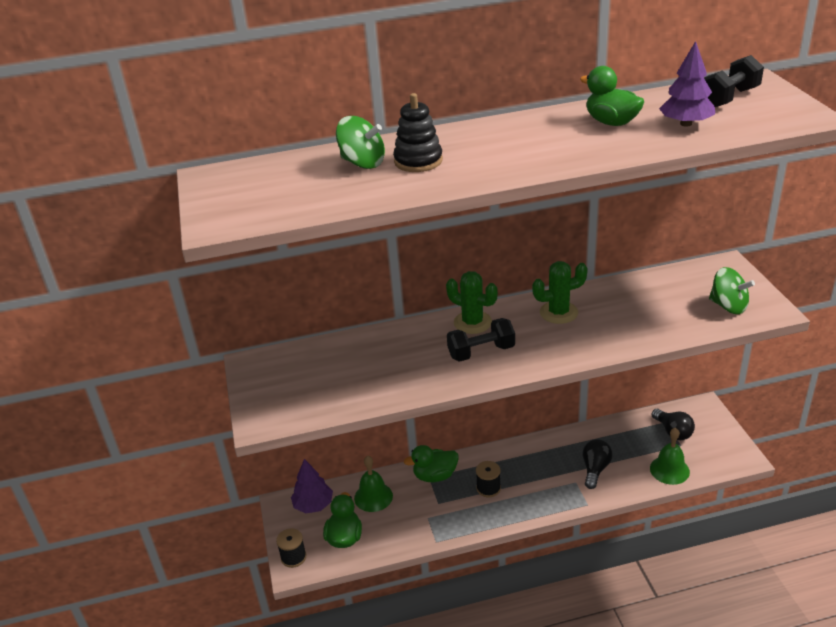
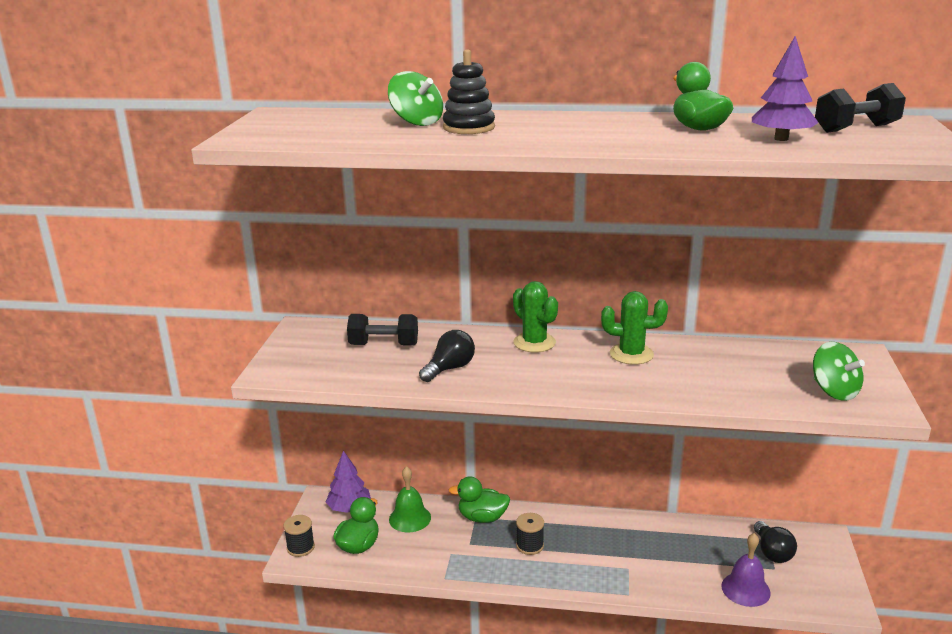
camera: 20 degrees right, 10 degrees down
black dumbbell [447,318,515,362] -> black dumbbell moved to [347,314,418,346]
black light bulb [582,439,613,489] -> black light bulb moved to [419,330,475,382]
green bell [650,428,690,485] -> purple bell [721,533,771,607]

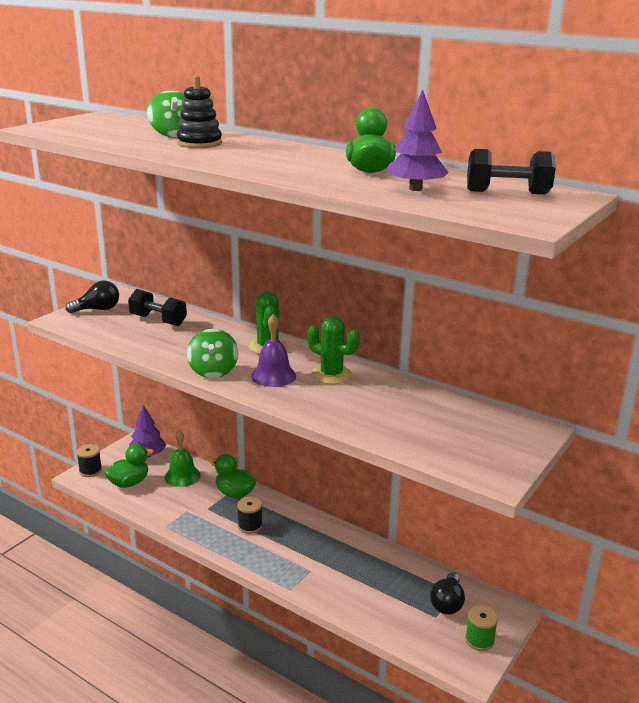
camera: 25 degrees right, 0 degrees up
black light bulb [419,330,475,382] -> black light bulb moved to [65,280,119,313]
purple bell [721,533,771,607] -> purple bell moved to [251,314,296,387]
green spinning top [813,342,865,401] -> green spinning top moved to [187,329,238,378]
none -> green spool [465,605,498,651]

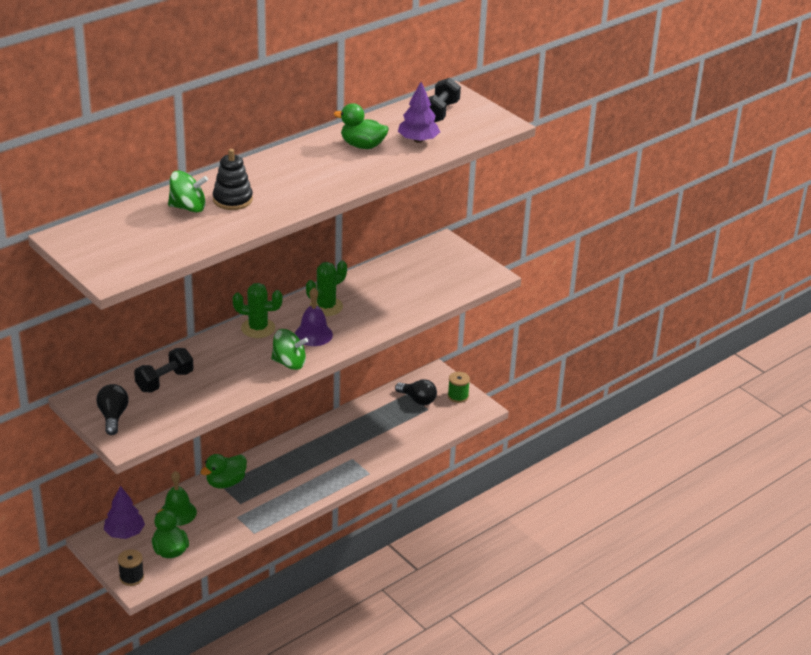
camera: 75 degrees left, 10 degrees up
black spool [237,497,262,534] -> none

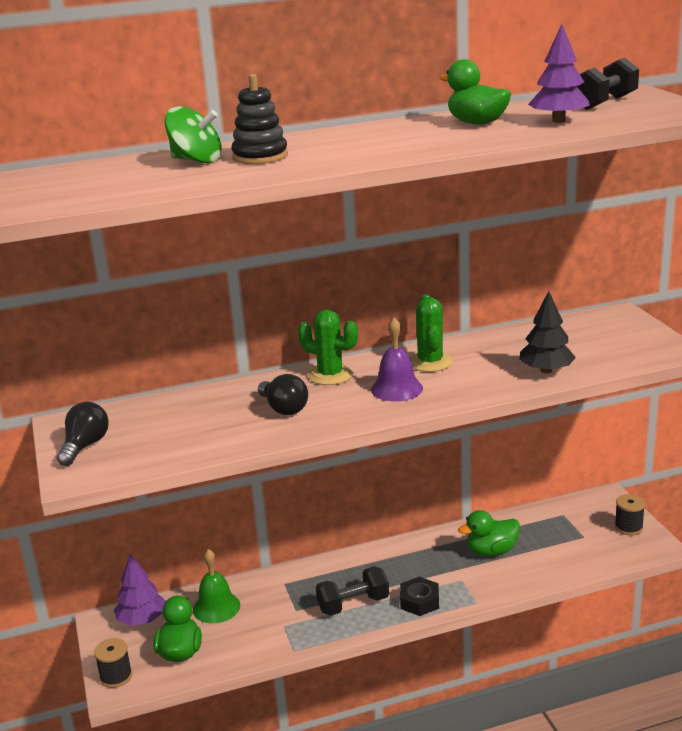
camera: 25 degrees right, 10 degrees down
black dumbbell [134,348,194,392] -> black dumbbell moved to [316,566,389,616]
green duck [200,454,247,488] -> green duck moved to [458,510,520,556]
green spinning top [271,329,308,370] -> none
green cactus [306,260,347,316] -> green cactus turned 75 degrees counterclockwise [410,294,453,372]
black light bulb [395,379,437,405] -> black light bulb moved to [258,374,308,415]
green spool [448,372,470,403] -> black spool [615,494,645,536]
none -> black nut [400,577,439,616]
none -> black tree [519,291,576,374]

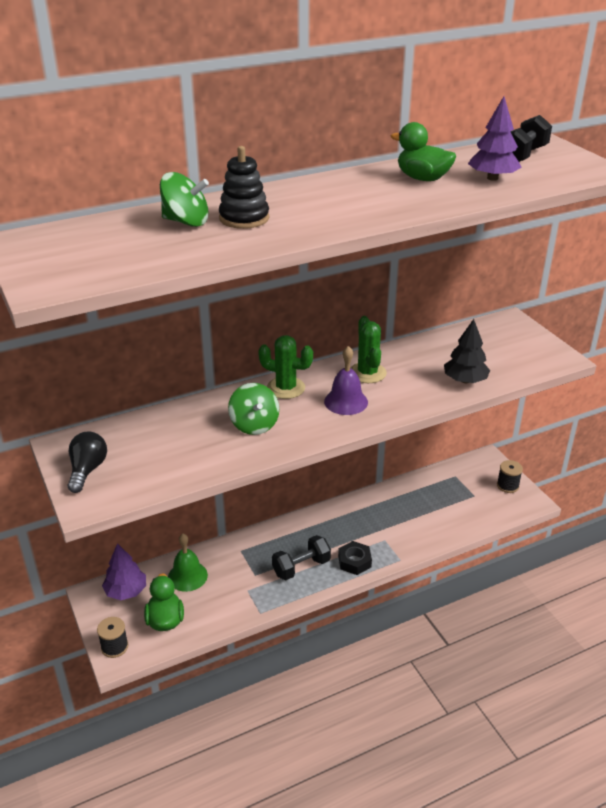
camera: 10 degrees left, 10 degrees up
black light bulb [258,374,308,415] -> green spinning top [228,383,279,435]
green duck [458,510,520,556] -> none

